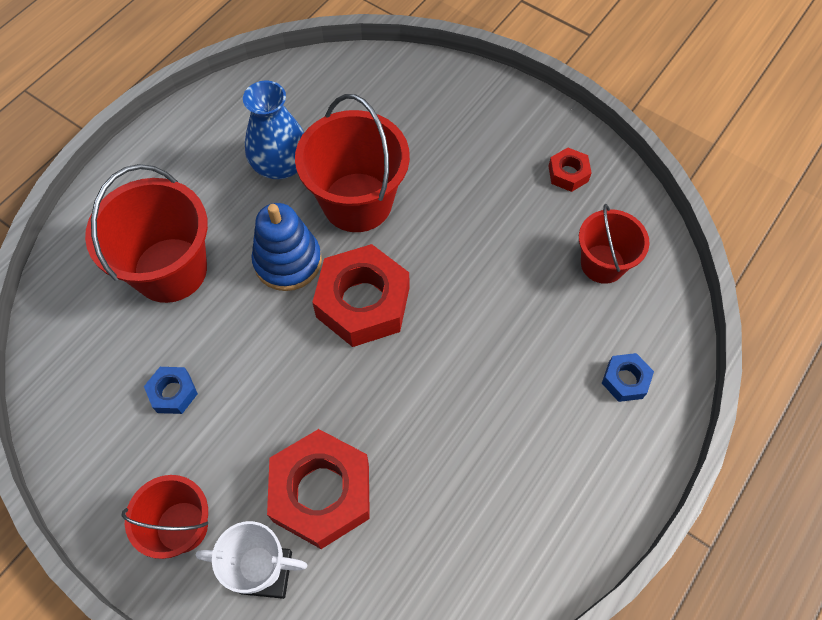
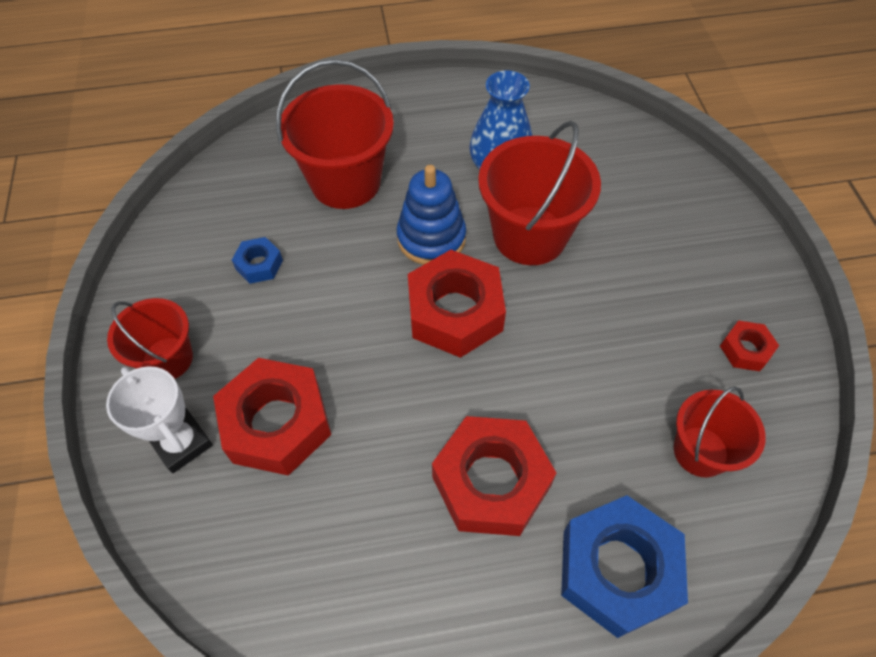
camera: 45 degrees right, 5 degrees down
blue nut [602,353,654,402] -> blue nut [561,495,688,638], size x2.10
none -> red nut [432,416,556,536]

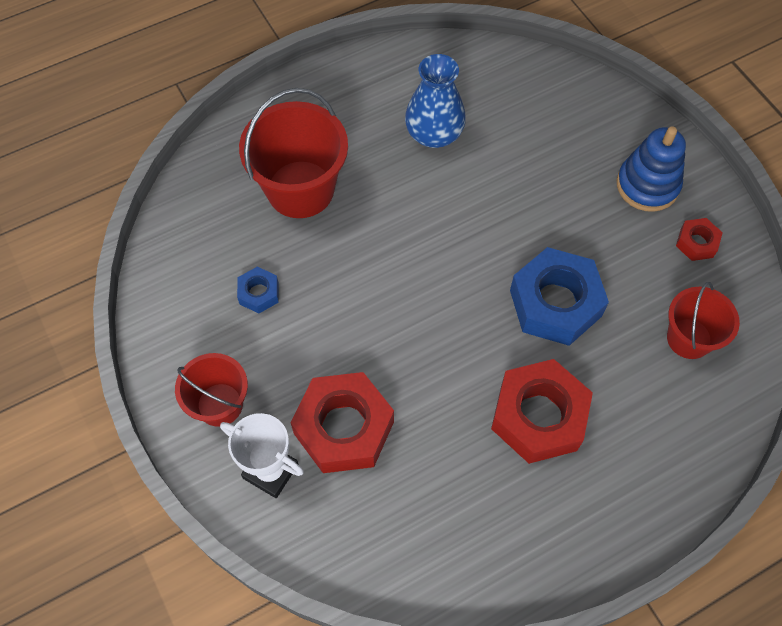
camera: 20 degrees left, 5 degrees up
blue stacking toy [397,165,466,265] -> blue stacking toy moved to [617,126,686,212]
red nut [408,250,506,358] -> none
red bucket [478,121,601,265] -> none
blue nut [561,495,688,638] -> blue nut moved to [510,247,609,346]

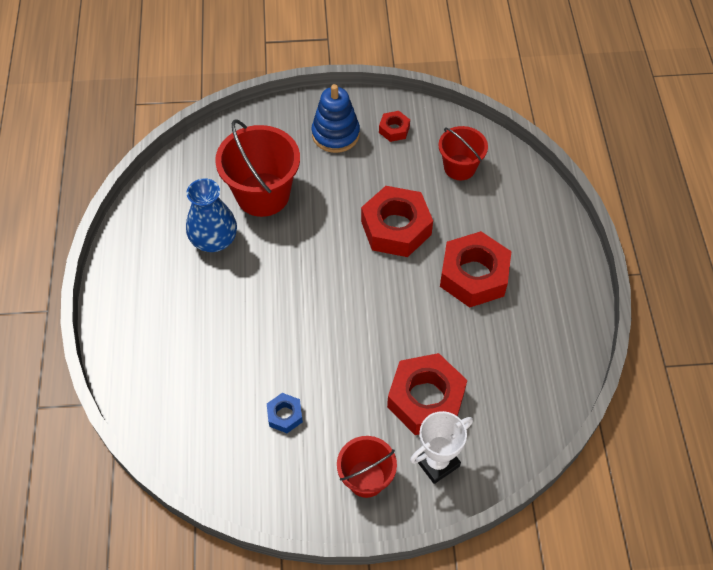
camera: 65 degrees left, 5 degrees down
red bucket [239,88,348,218] -> red bucket moved to [215,119,300,217]
blue nut [510,247,609,346] -> red nut [361,186,433,257]

